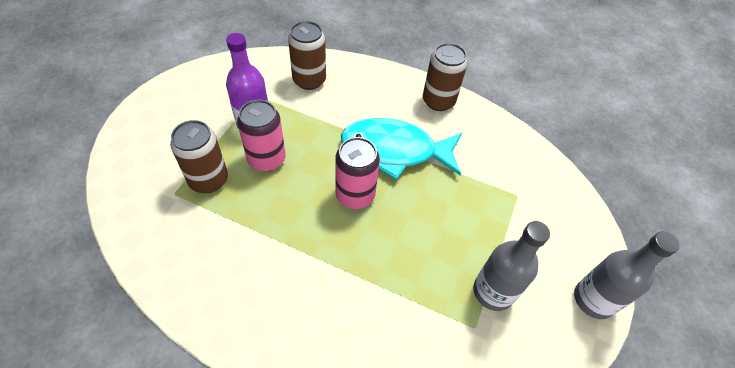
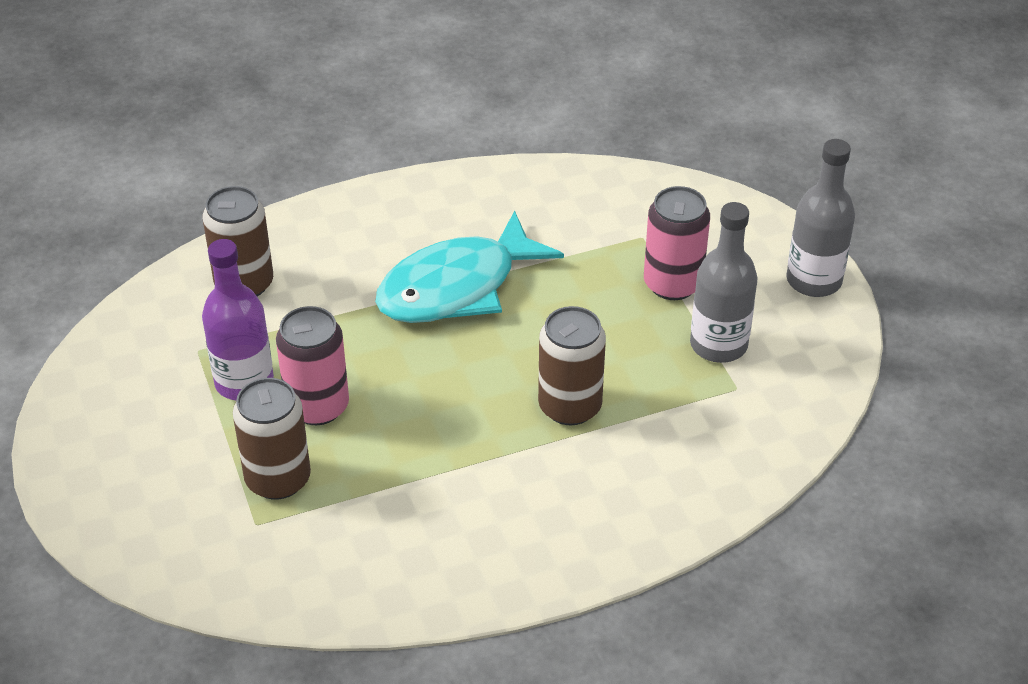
camera: 40 degrees left, 10 degrees down
pink can [335,137,380,209] -> pink can moved to [644,186,710,300]
brown can [423,43,468,111] -> brown can moved to [538,306,606,425]

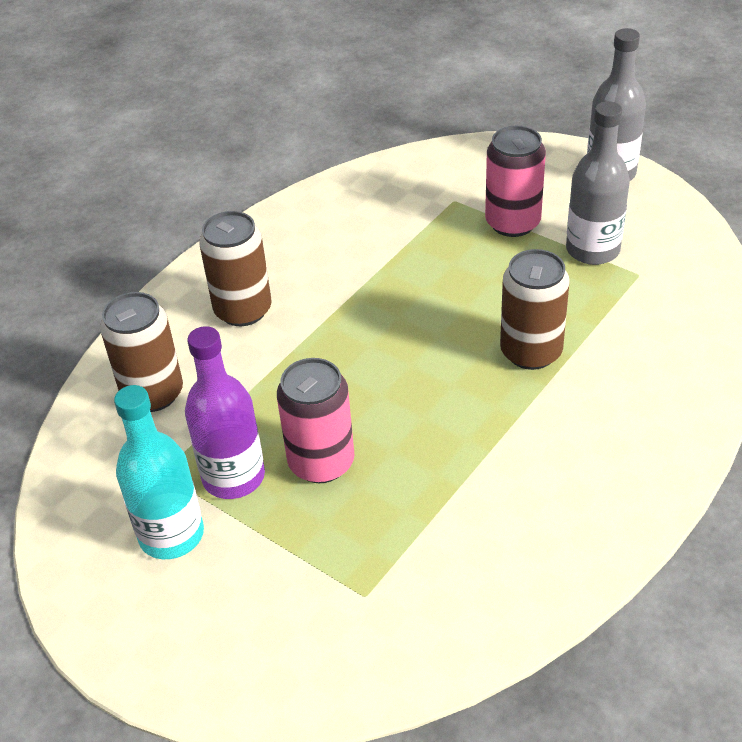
camera: 30 degrees left, 0 degrees up
brown can [233,378,311,500] -> brown can moved to [199,211,271,326]
turquoise fish [375,211,564,323] -> none
none -> turquoise bottle [114,385,204,559]

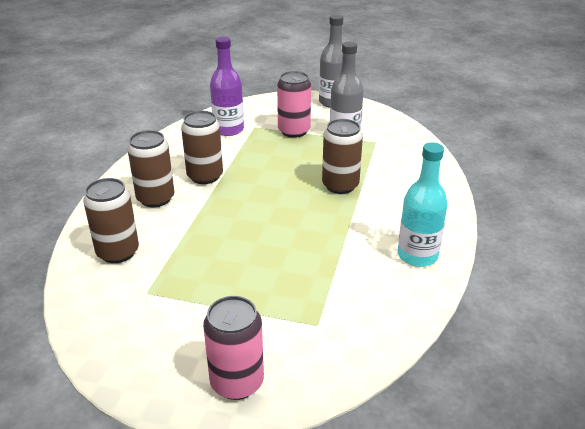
camera: 25 degrees left, 10 degrees down
turquoise bottle [114,385,204,559] -> turquoise bottle moved to [398,142,448,267]
purple bottle [185,326,265,499] -> purple bottle moved to [210,37,244,136]
pink can [277,358,354,483] -> pink can moved to [203,296,264,400]
none -> brown can [181,111,223,184]

